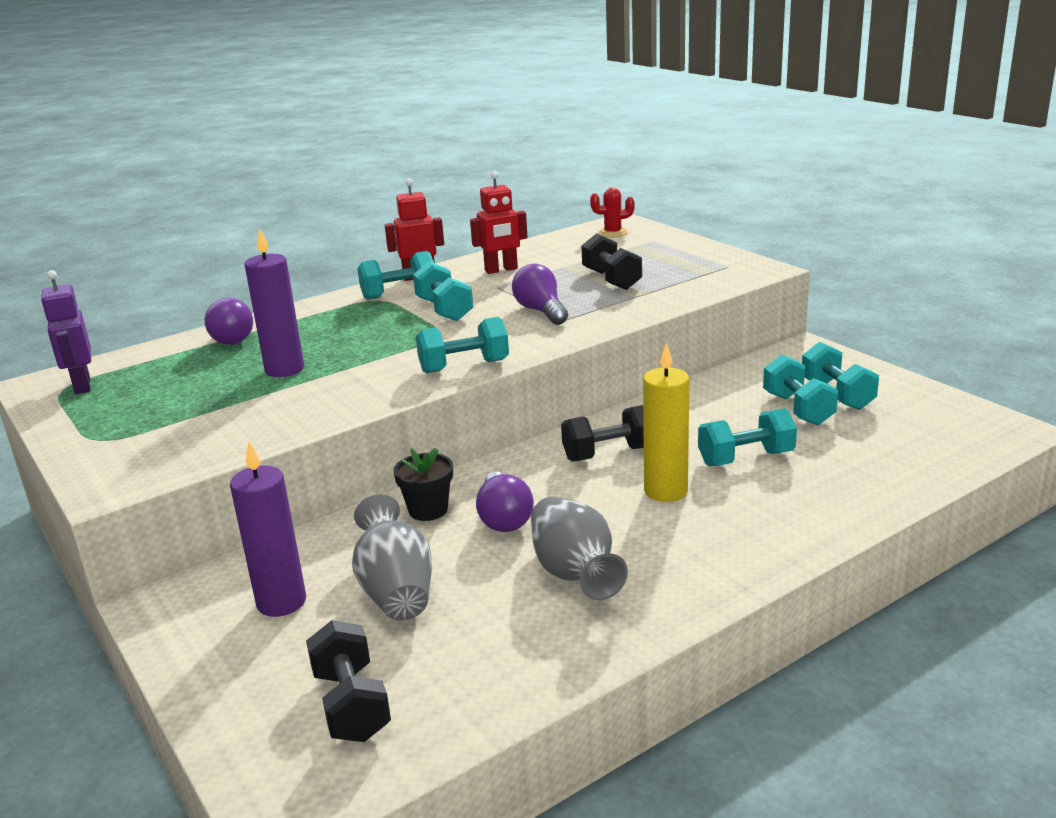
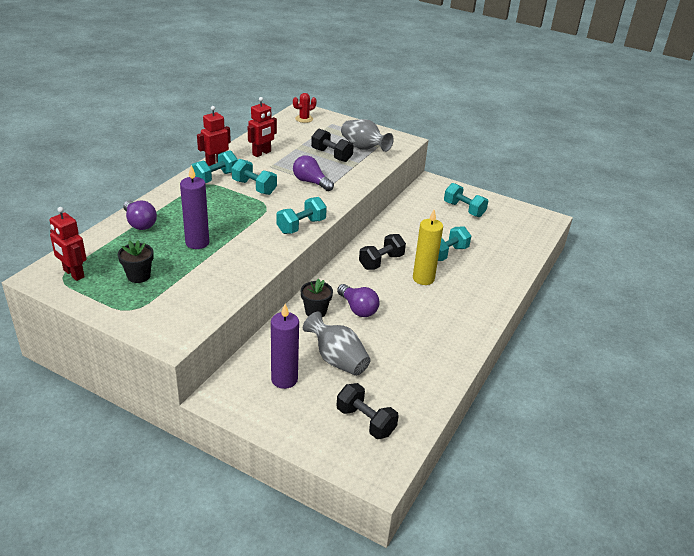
camera: 30 degrees left, 10 degrees up
purple robot [41,270,91,394] -> red robot [50,207,87,281]
grey vase [531,496,628,600] -> grey vase moved to [341,119,394,152]
turquoise dumbbell [763,354,838,425] -> none
none -> black flower pot [118,240,154,283]

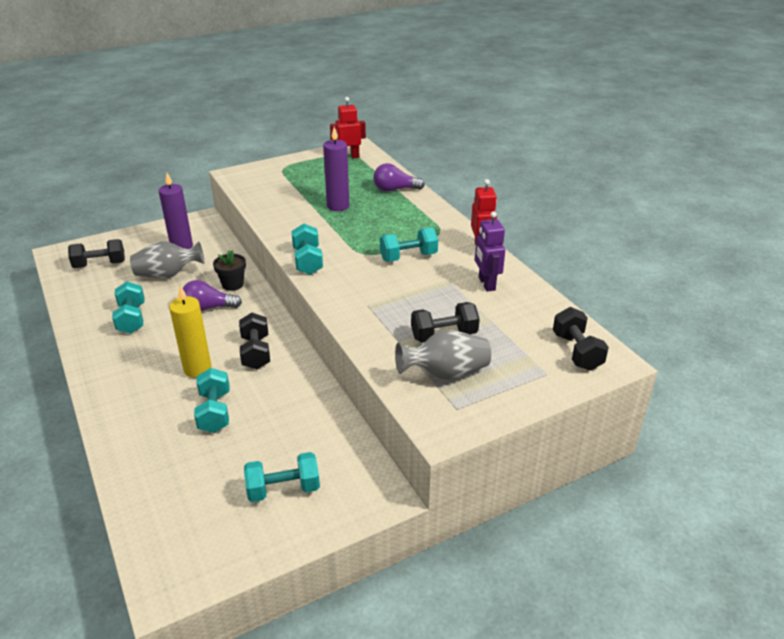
camera: 125 degrees right, 0 degrees up
black flower pot [118,240,154,283] -> none
turquoise dumbbell [191,150,238,183] -> turquoise dumbbell moved to [112,282,145,334]
red robot [248,97,277,157] -> purple robot [475,211,505,292]
red cactus [293,93,317,123] -> black dumbbell [553,307,609,371]
purple light bulb [293,155,334,191] -> none

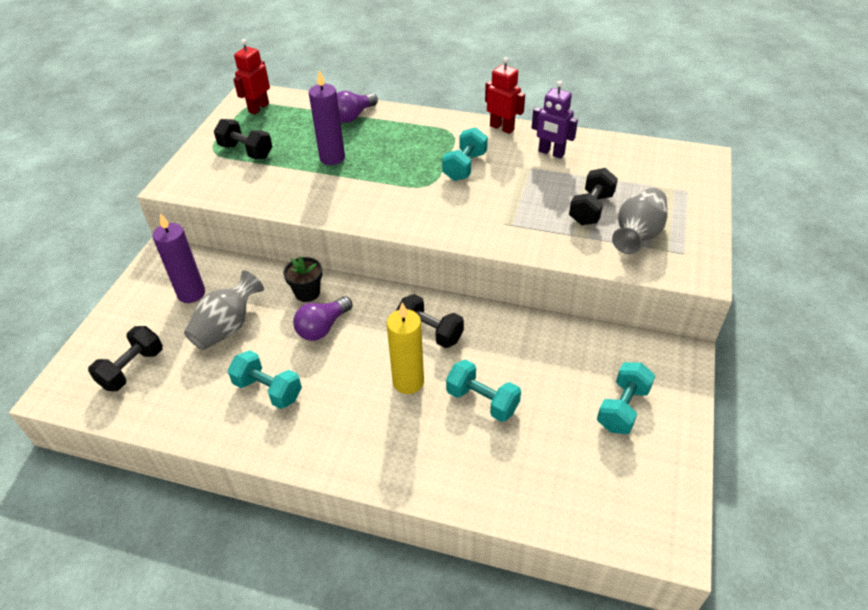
camera: 45 degrees left, 10 degrees up
turquoise dumbbell [291,224,323,275] -> none
black dumbbell [553,307,609,371] -> black dumbbell moved to [214,119,273,159]

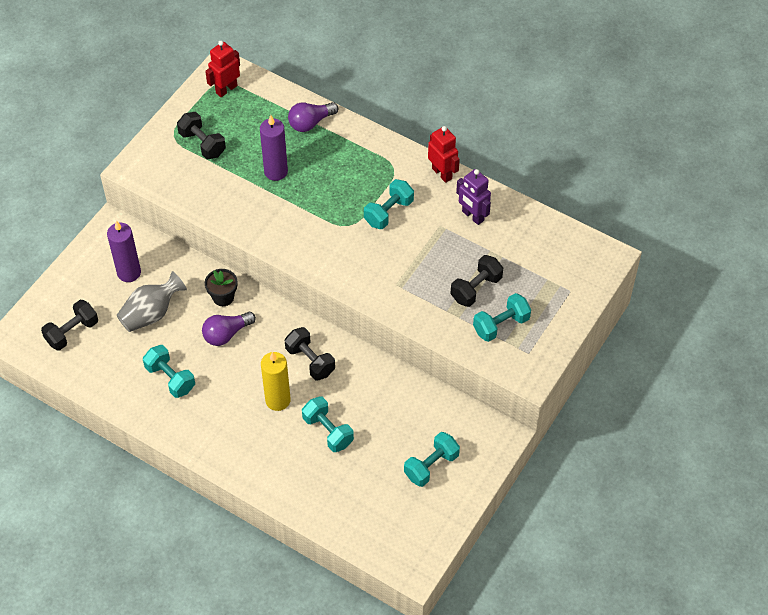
camera: 15 degrees right, 10 degrees up
grey vase [612,188,668,254] -> turquoise dumbbell [473,293,531,342]

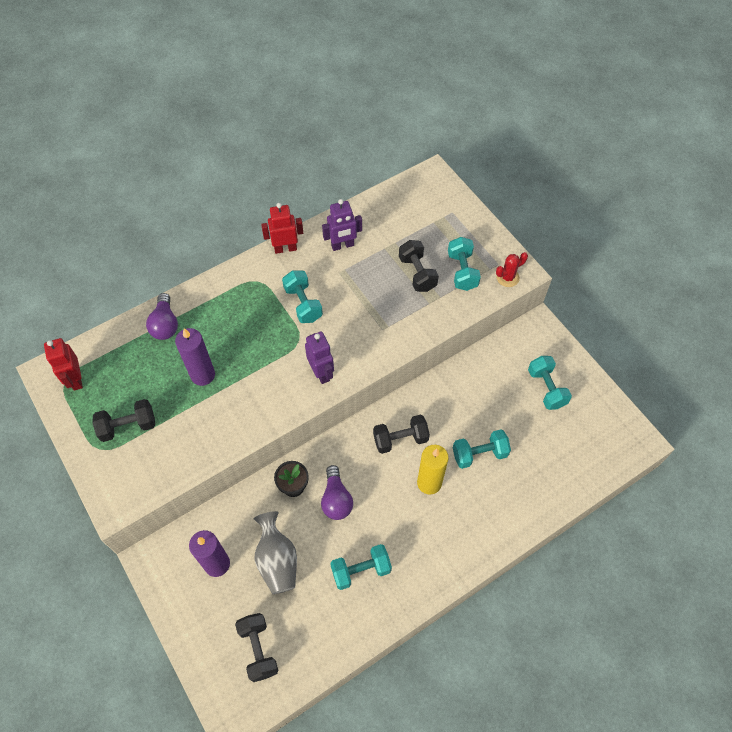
camera: 65 degrees left, 5 degrees up
none -> purple robot [305,331,334,384]
none -> red cactus [496,252,528,287]

